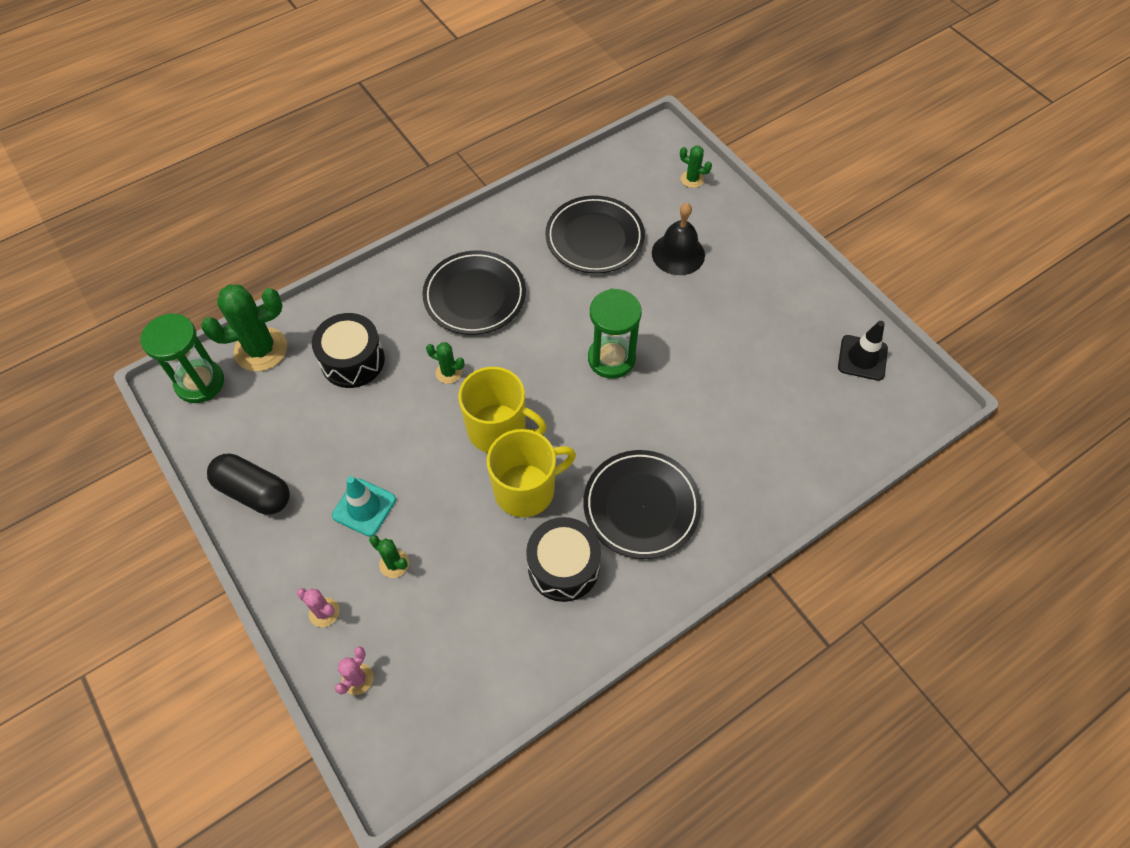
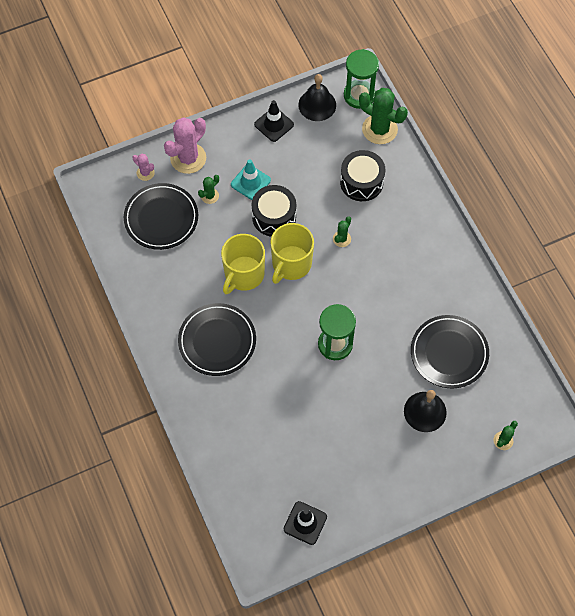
camera: 100 degrees right, 5 degrees up
green cactus [201,285,287,371] -> green cactus turned 45 degrees counterclockwise [359,88,408,144]
black capsule [207,454,290,515] -> black traffic cone [254,100,294,142]
pink cactus [297,588,339,627] -> pink cactus [164,117,206,174], size x2.01
black plate [422,251,526,335] -> black plate moved to [124,183,198,250]
yellow mug [487,429,576,517] -> yellow mug turned 45 degrees clockwise [221,234,265,294]
black drum [526,517,601,602] -> black drum moved to [252,185,296,237]
none -> black bell [298,74,336,121]

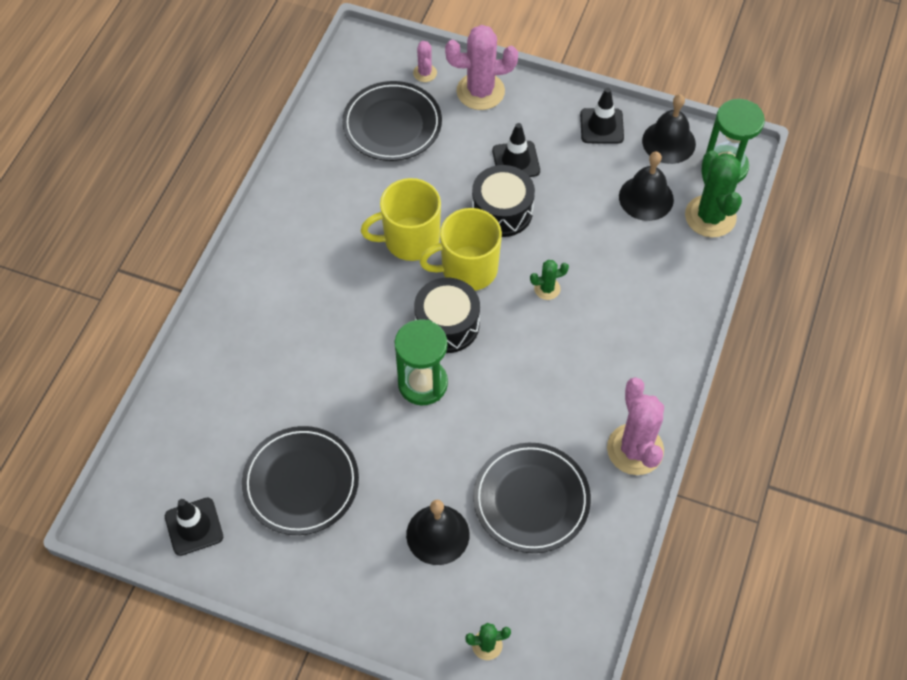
camera: 45 degrees right, 5 degrees down
black plate [178,303,256,376] -> black plate moved to [242,426,359,535]
green cactus [198,175,219,204] -> none
turquoise traffic cone [231,159,271,200] -> black traffic cone [492,123,540,177]
black drum [340,150,385,201] -> black drum moved to [414,277,480,353]
none -> pink cactus [607,377,664,475]
none -> black bell [619,151,674,221]

